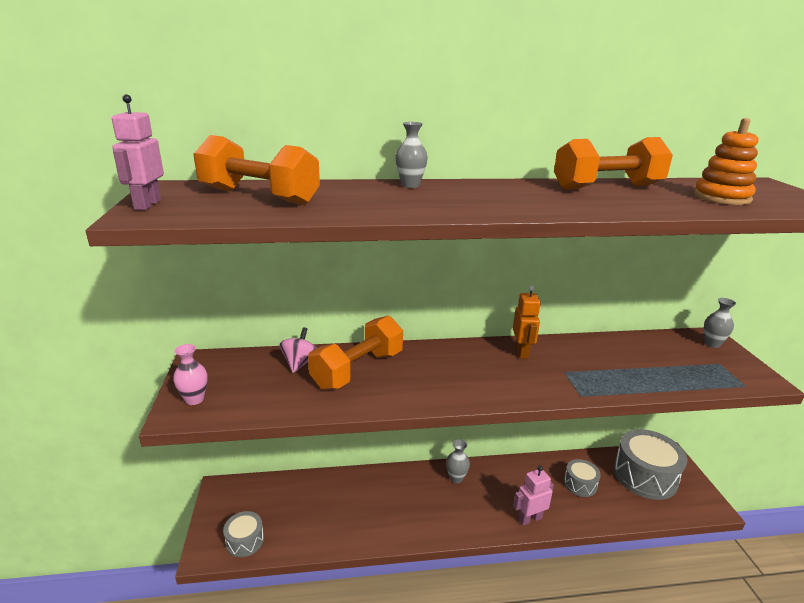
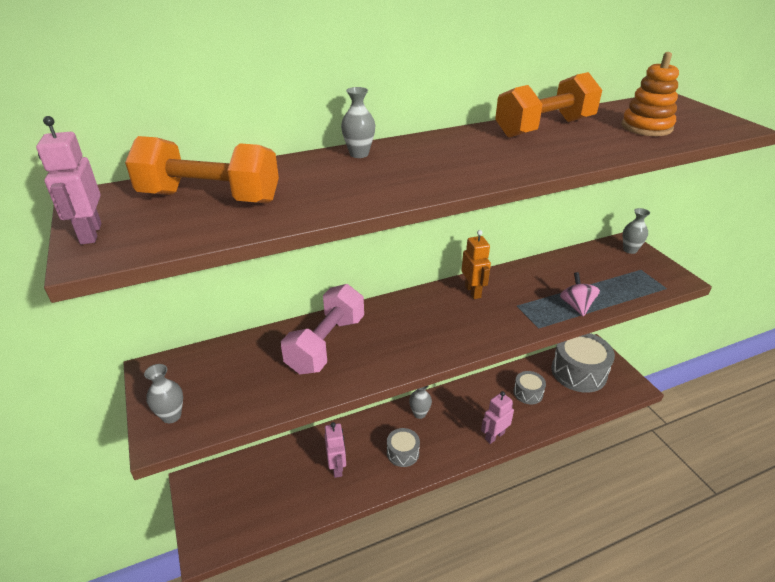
camera: 15 degrees left, 10 degrees up
pink vase [173,344,208,405] -> grey vase [144,364,183,423]
grey drum [223,511,264,557] -> grey drum moved to [387,428,420,467]
pink spinning top [280,327,317,373] -> pink spinning top moved to [560,272,600,317]
orange dumbbell [308,316,403,390] -> pink dumbbell [281,284,364,374]
none -> pink robot [325,422,346,478]

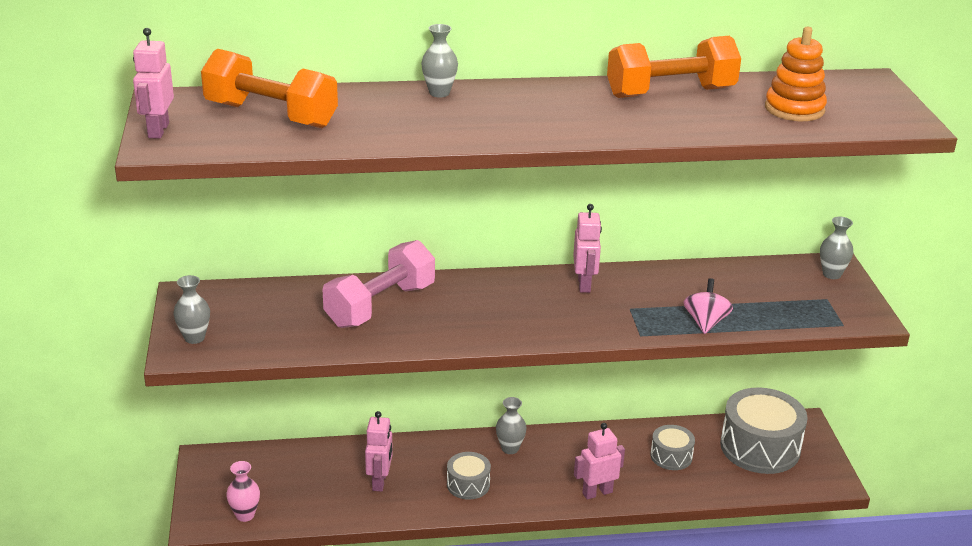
camera: 15 degrees right, 5 degrees down
orange robot [462,230,491,299] -> pink robot [573,204,602,293]
none -> pink vase [226,461,260,522]

